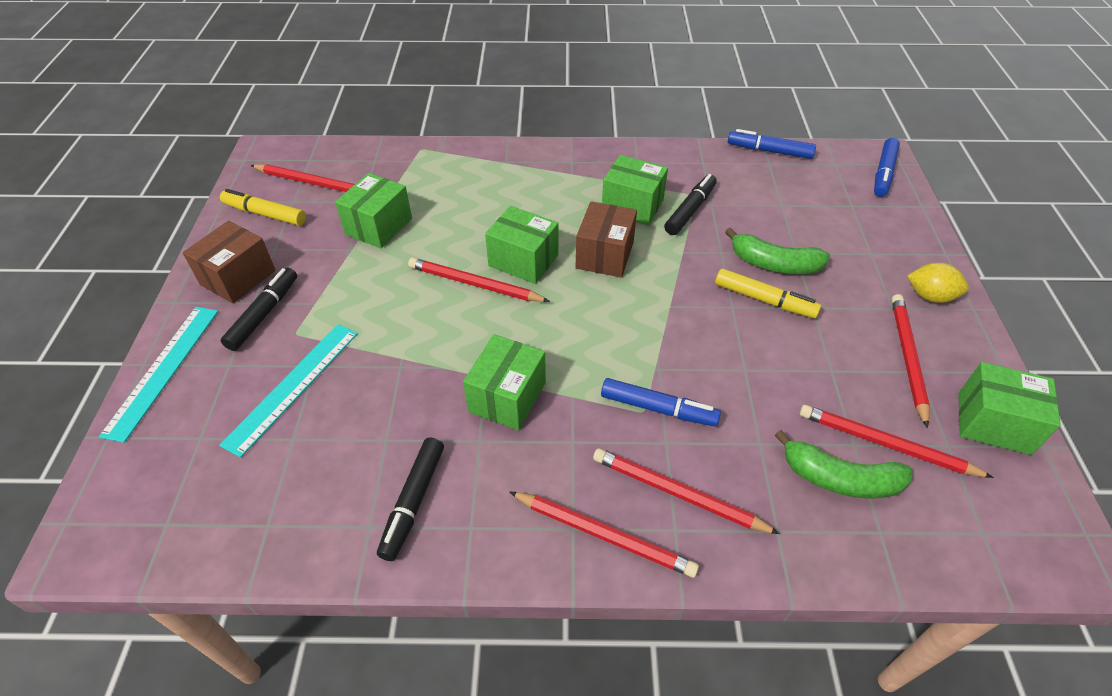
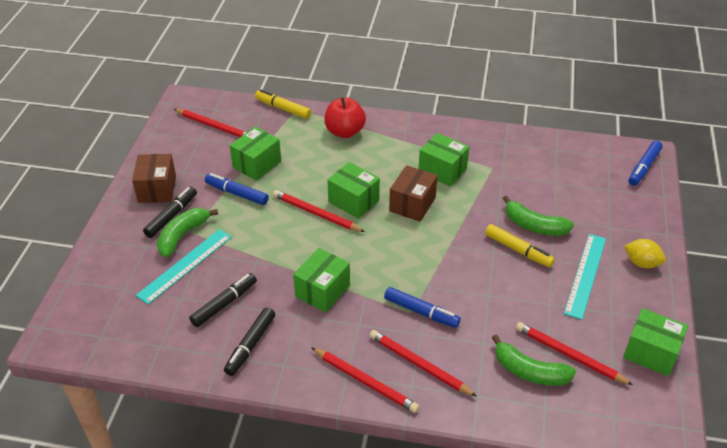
camera: 10 degrees right, 5 degrees down
turquoise ruler [99,307,218,443] -> turquoise ruler moved to [564,234,606,320]
brown box [183,221,276,303] -> brown box turned 45 degrees counterclockwise [132,154,176,203]
yellow marker [220,189,306,226] -> yellow marker moved to [255,89,311,119]
black marker [664,174,717,235] -> black marker moved to [189,273,257,327]
blue marker [728,129,816,159] -> blue marker moved to [205,173,269,205]
red pencil [892,294,930,428] -> none
none -> green banana [157,208,218,257]
none -> red apple [325,97,366,138]

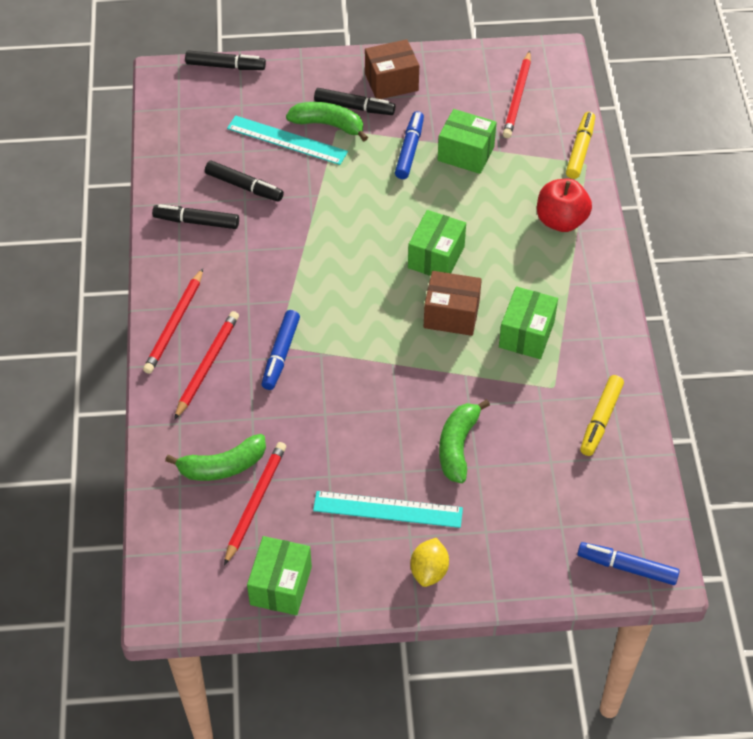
camera: 75 degrees right, 10 degrees up
red pencil [273,190,365,232] -> none
green box [293,248,350,313] -> none
yellow marker [485,224,555,267] -> yellow marker moved to [580,375,624,456]
green banana [492,334,576,386] -> green banana turned 120 degrees counterclockwise [165,434,266,481]
none -> black marker [185,50,266,70]

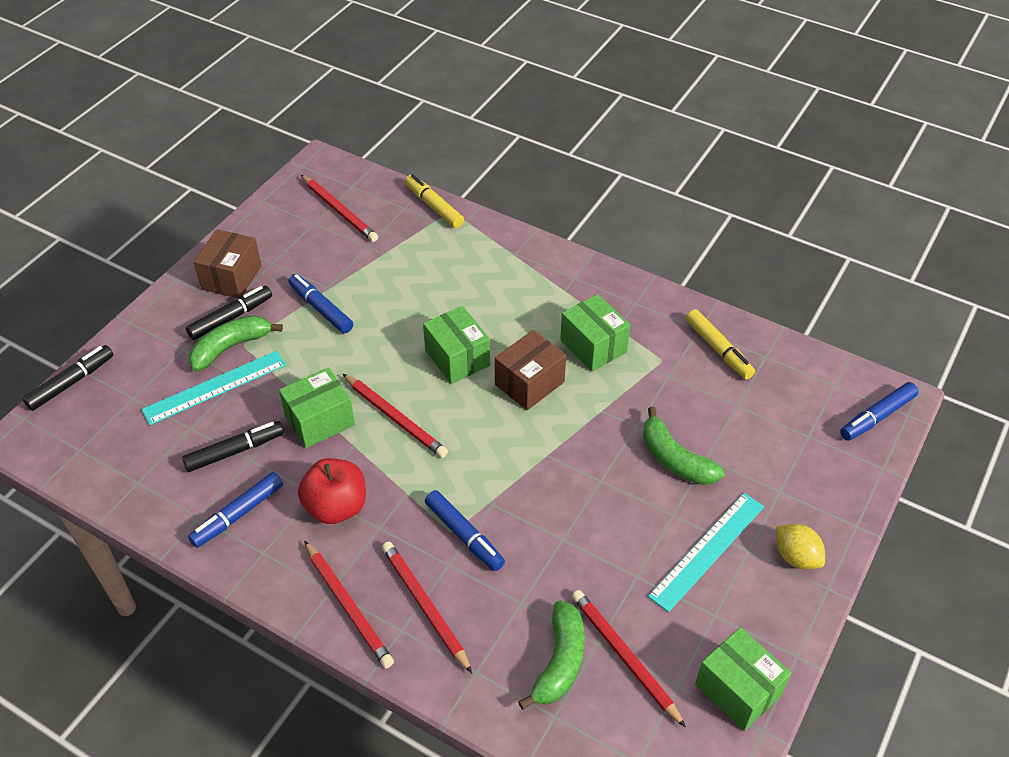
camera: 55 degrees left, 5 degrees down
black marker [152,204,239,229] -> blue marker [188,472,283,548]
green box [438,109,497,174] -> green box moved to [279,367,355,448]
red apple [537,179,592,232] -> red apple moved to [298,458,366,524]
none -> red pencil [343,374,448,458]

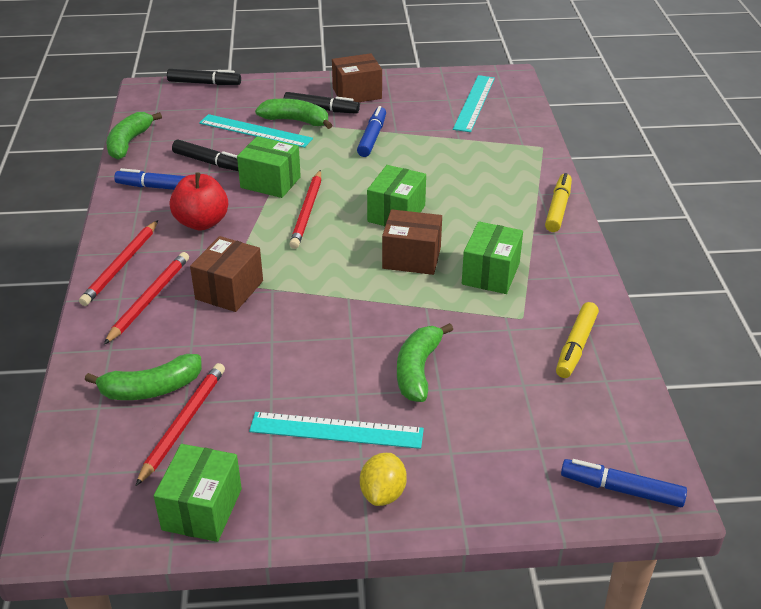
camera: 55 degrees right, 10 degrees down
red pencil [301,175,378,242] -> turquoise ruler [453,75,495,132]
yellow marker [405,174,464,228] -> yellow marker moved to [545,173,572,232]
blue marker [425,490,505,571] -> brown box [190,236,263,312]
none -> green banana [106,112,162,160]

